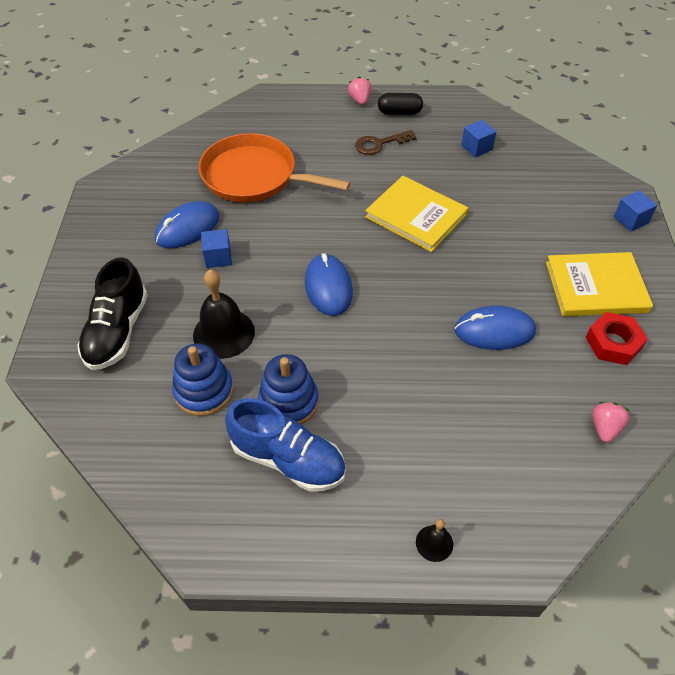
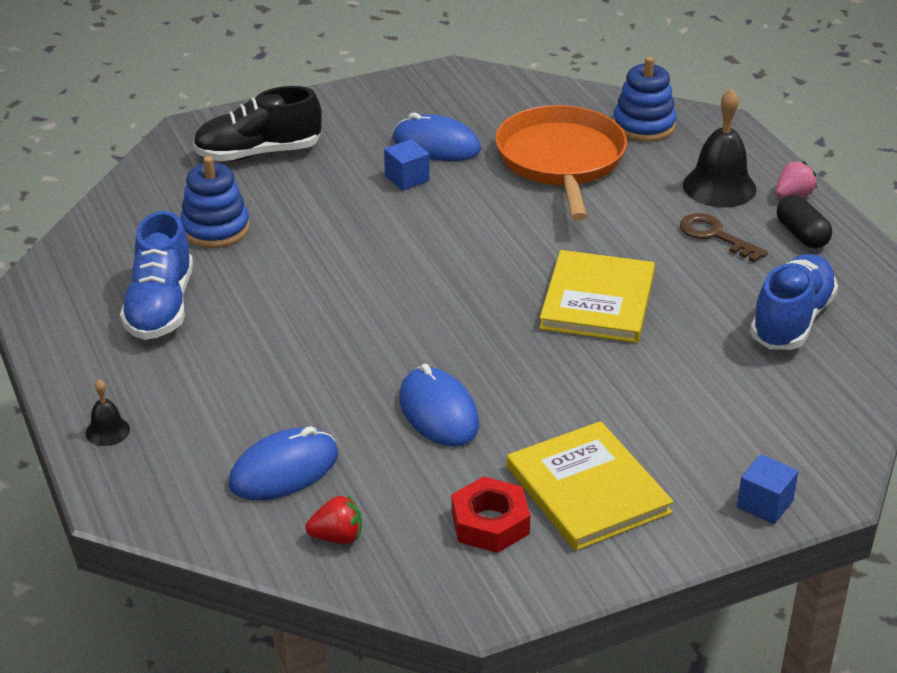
camera: 65 degrees right, 15 degrees down
black bell [193,270,255,359] -> black bell moved to [683,88,757,207]
blue stacking toy [258,354,319,425] -> blue stacking toy moved to [613,57,676,142]
blue mouse [305,253,353,316] -> blue mouse moved to [229,426,338,500]
blue cube [461,120,496,157] -> blue shoe [750,254,838,350]
pink strawberry [592,402,629,443] -> red strawberry [305,495,362,544]

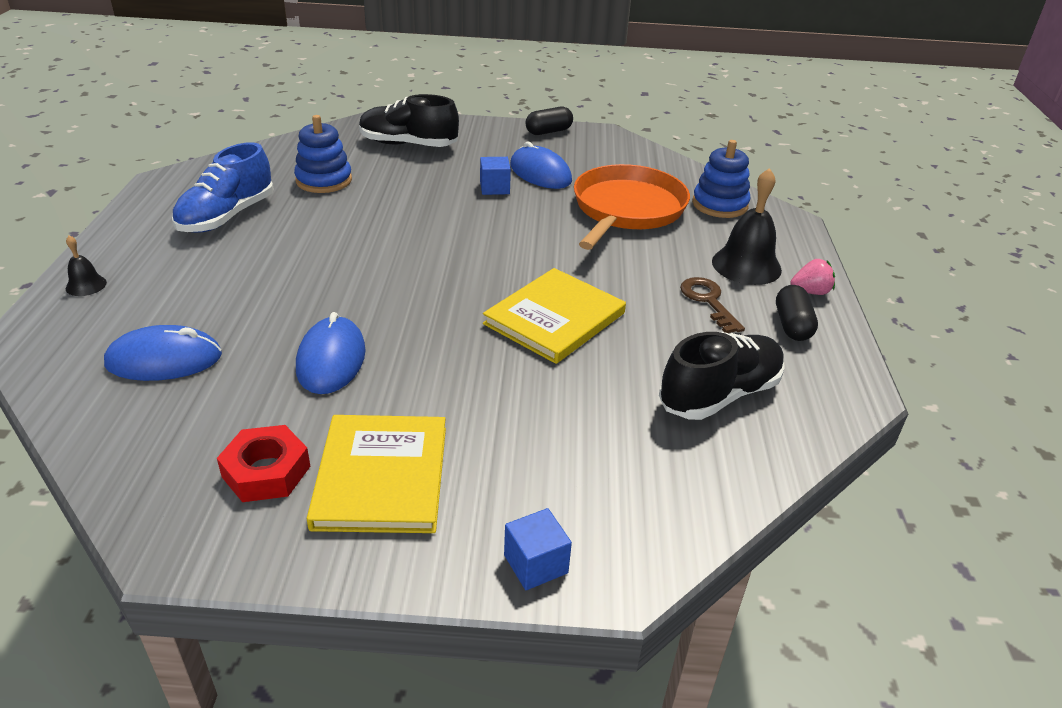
camera: 25 degrees right, 0 degrees up
red strawberry [305,495,362,544] -> none
blue shoe [750,254,838,350] -> black shoe [659,332,785,420]
none -> black capsule [526,107,573,135]

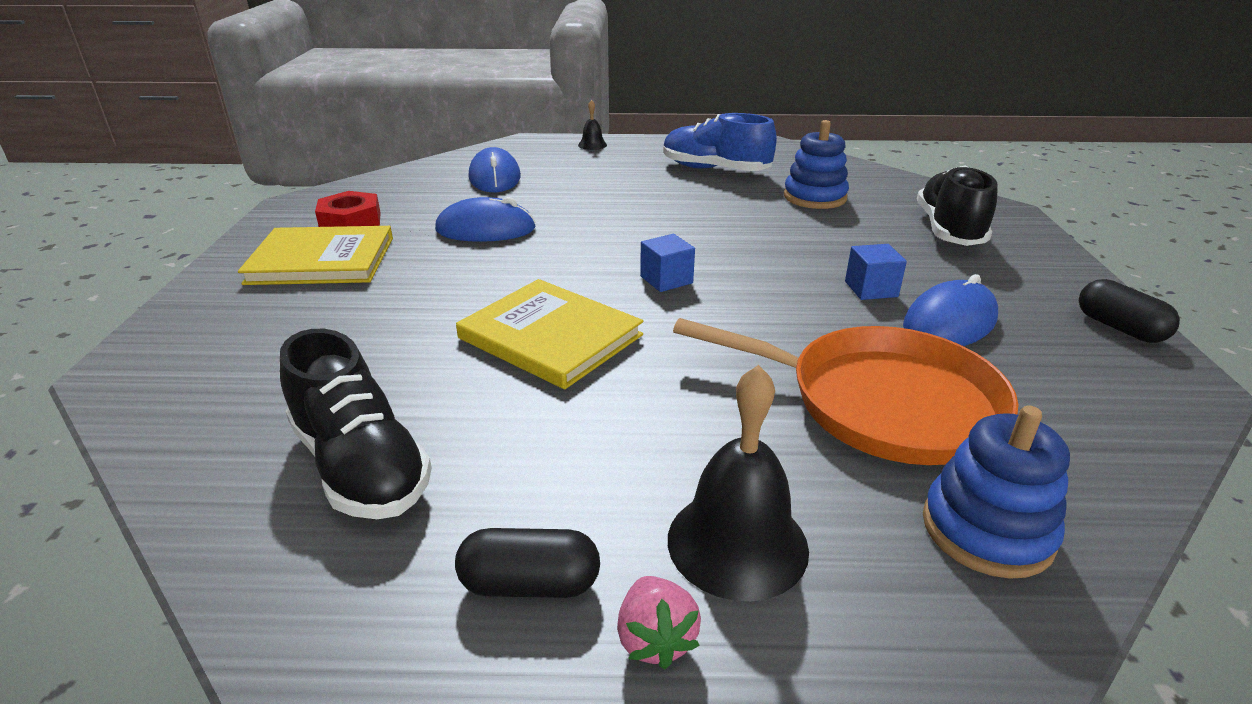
camera: 90 degrees right, 5 degrees down
blue cube [504,508,572,590] -> blue cube moved to [640,234,695,292]
brown key [680,277,745,333] -> none

